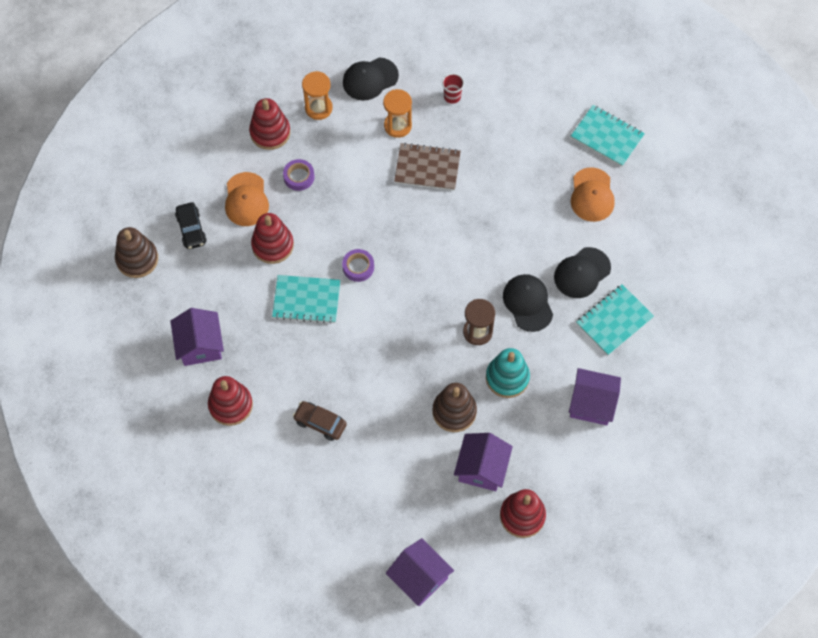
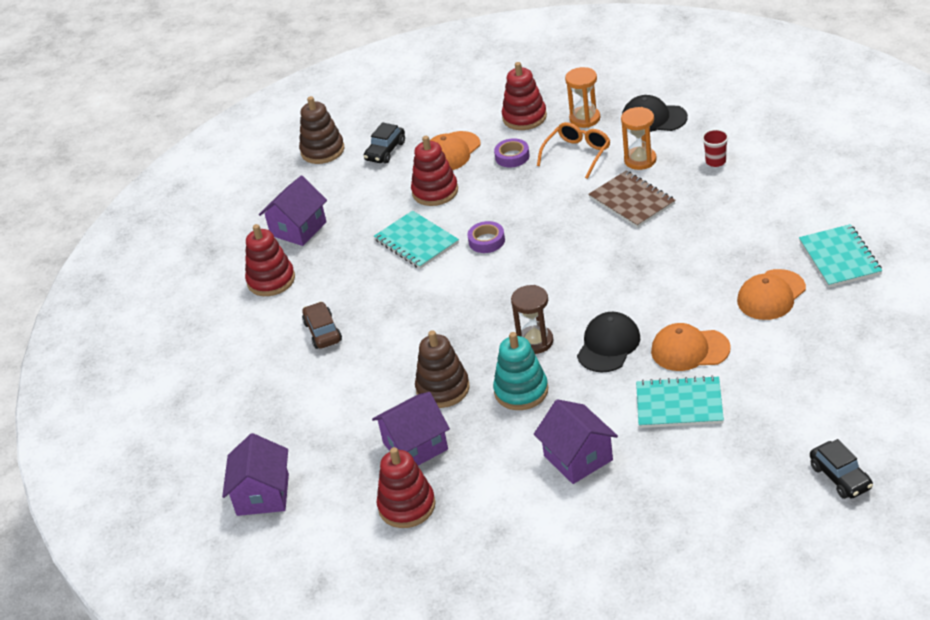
camera: 50 degrees right, 25 degrees down
black cap [554,247,611,298] -> orange cap [651,323,731,371]
none -> orange glasses [537,122,610,179]
none -> black car [810,439,873,499]

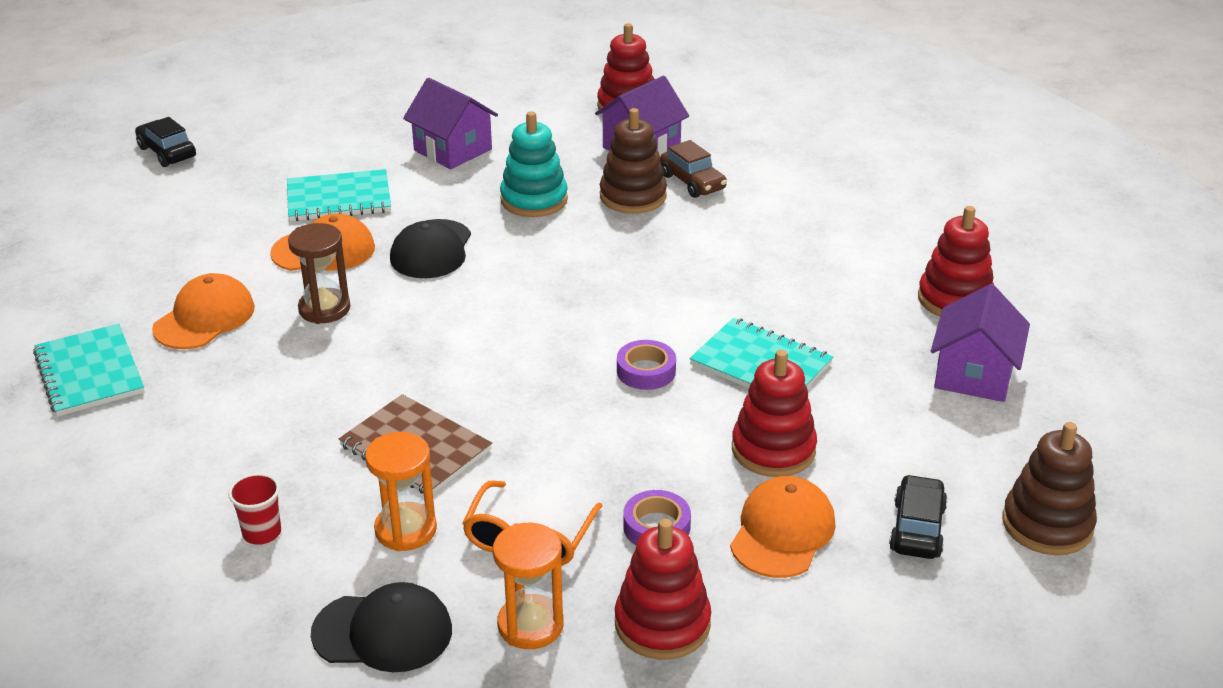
camera: 160 degrees right, 5 degrees down
purple house [222,433,289,516] -> none
brown car [302,302,342,349] -> brown car moved to [660,140,727,198]
brown hourglass [511,285,554,354] -> brown hourglass moved to [288,223,350,324]

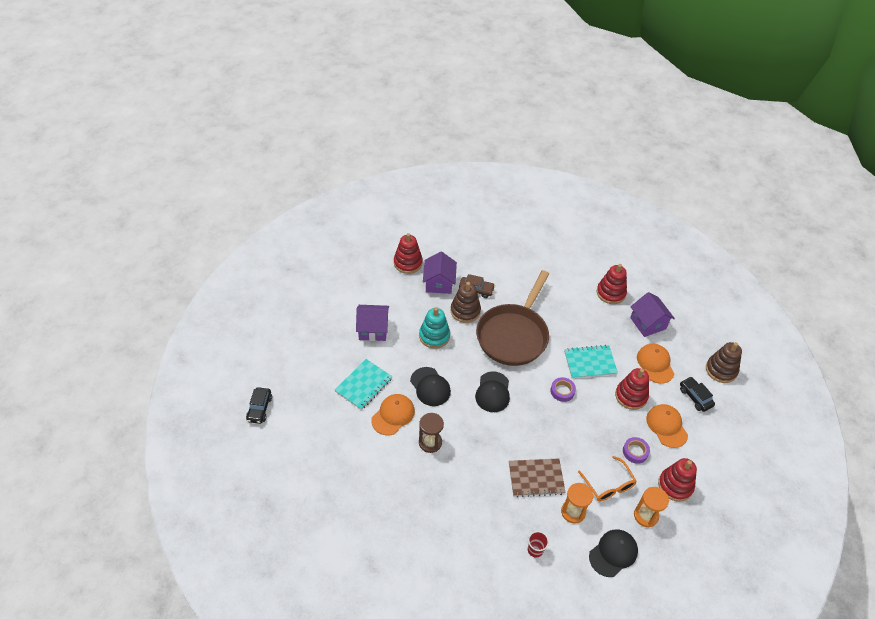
camera: 45 degrees left, 15 degrees up
turquoise notebook [33,324,144,416] -> none
black car [135,117,196,167] -> black car turned 90 degrees counterclockwise [246,387,272,424]
orange cap [152,273,255,349] -> orange cap moved to [637,344,674,384]
none -> black cap [475,372,510,412]
none -> brown pan [476,270,549,366]

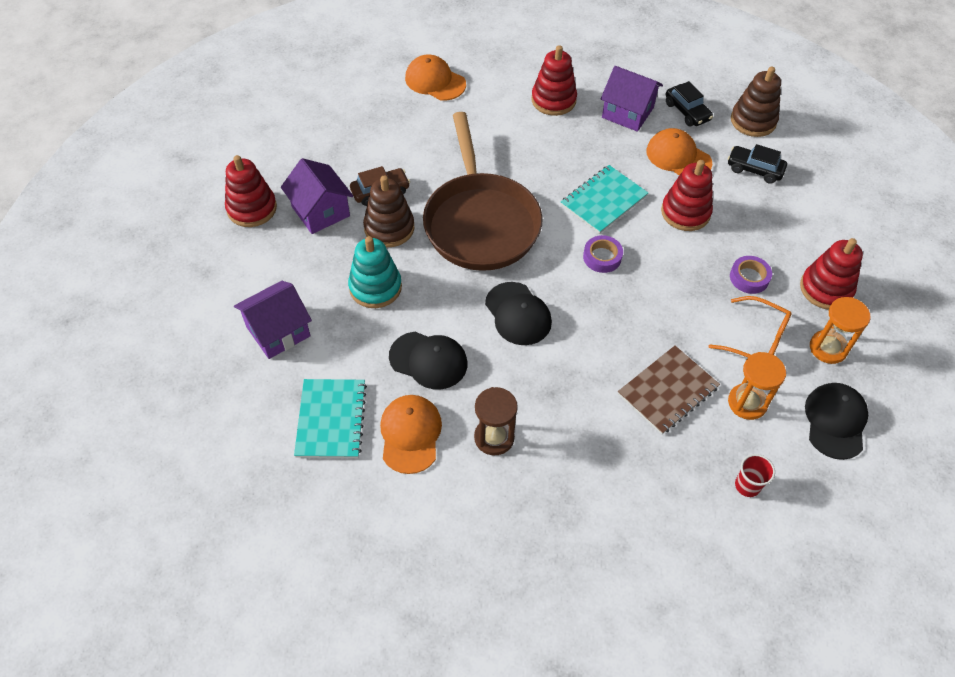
camera: 35 degrees left, 5 degrees up
black car [246,387,272,424] -> black car moved to [666,81,713,127]
orange cap [646,404,688,448] -> orange cap moved to [405,55,466,101]

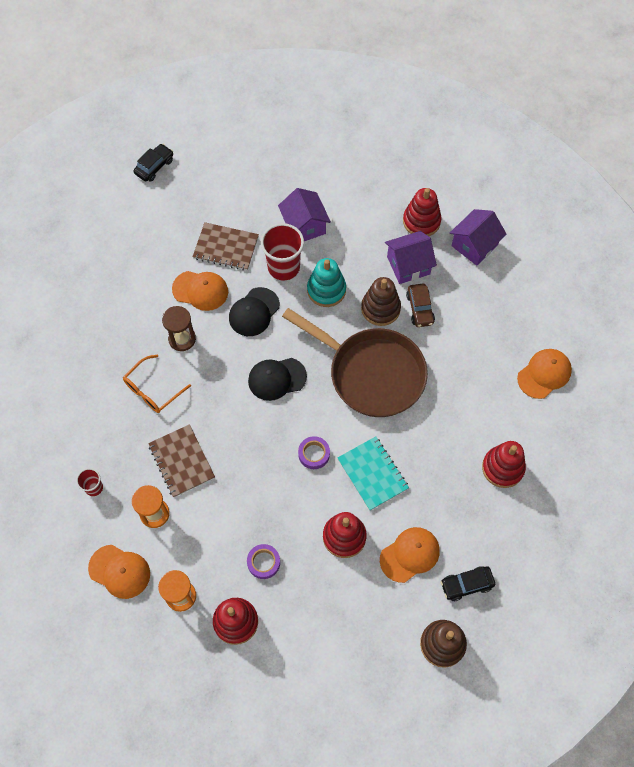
camera: 105 degrees right, 10 degrees up
turquoise notebook [294,379,367,458] -> brown notebook [192,222,259,271]
brown pan [423,112,543,271] -> brown pan turned 150 degrees counterclockwise [282,308,428,417]
purple house [601,66,663,132] -> purple house moved to [450,209,507,266]
orange glasses [708,296,792,357] -> orange glasses moved to [123,355,191,413]
black car [728,144,787,184] -> black car moved to [134,144,173,182]
black cap [805,383,868,460] -> orange cap [88,545,150,599]
none -> red cup [261,223,304,280]

